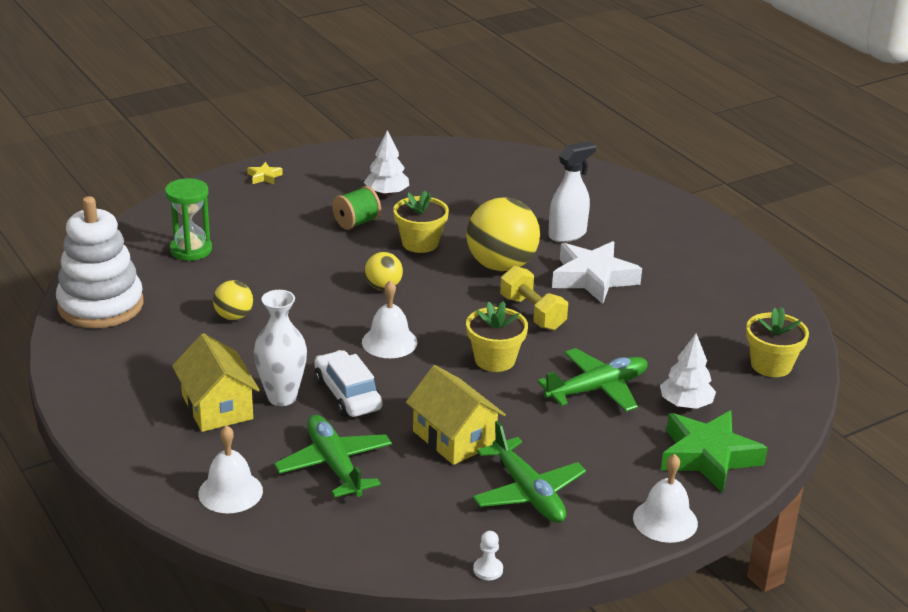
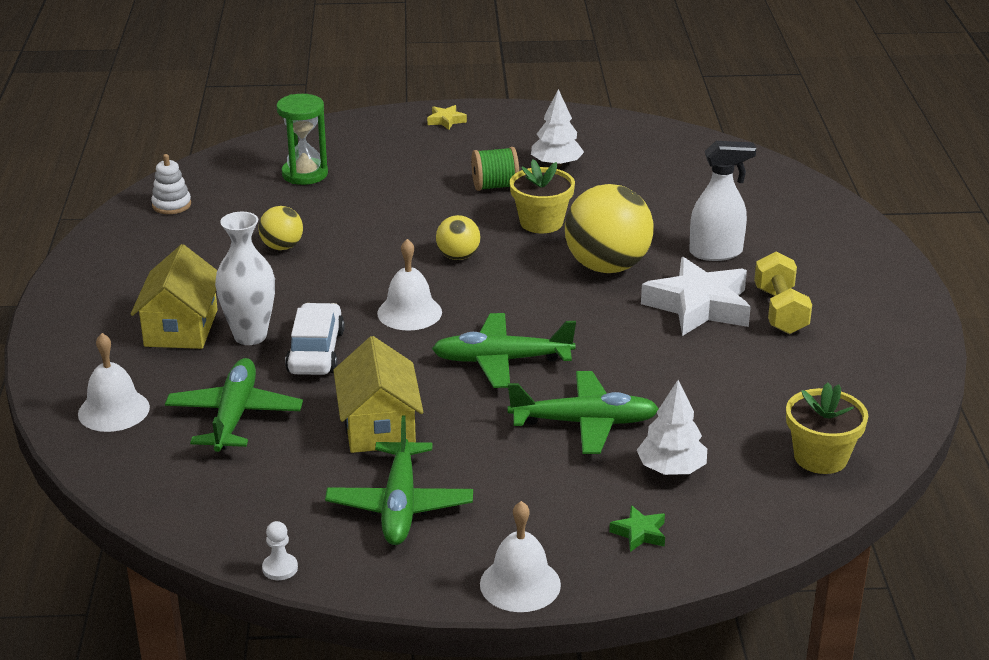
camera: 30 degrees right, 0 degrees up
white stacking toy [56,196,144,328] -> white stacking toy [151,154,191,214], size x0.43
yellow flower pot [466,301,528,372] -> green plane [432,313,576,388]
yellow dumbbell [500,266,568,330] -> yellow dumbbell moved to [754,252,812,334]
green star [661,411,768,493] -> green star [609,505,665,552], size x0.43

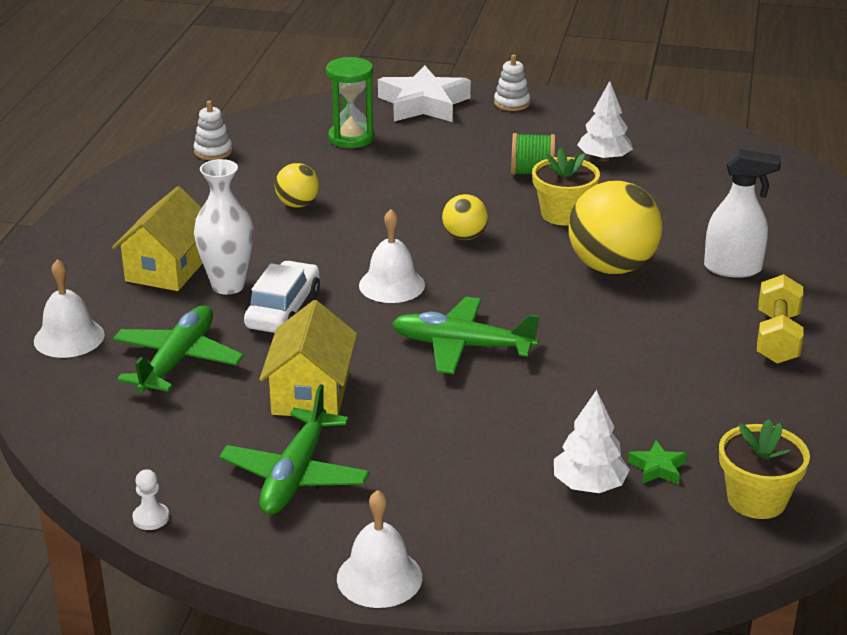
camera: 15 degrees right, 0 degrees up
yellow star [427,105,467,130] -> white stacking toy [494,54,530,111]
green plane [508,371,659,454] -> none
green star [609,505,665,552] -> green star moved to [628,440,687,484]
white star [641,257,751,336] -> white star moved to [378,65,471,122]

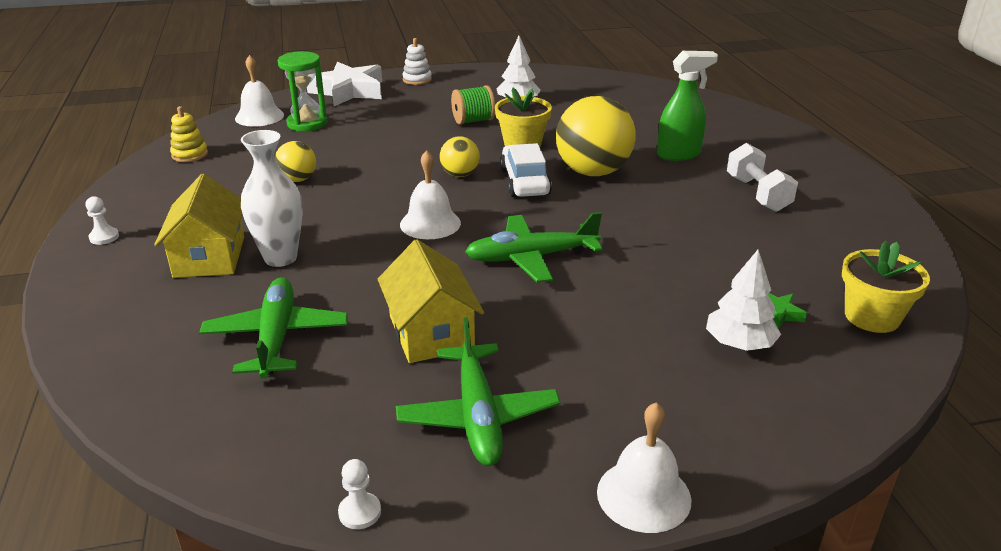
camera: 25 degrees left, 0 degrees up
white bell [34,259,105,358] -> white bell moved to [235,55,284,127]
white stacking toy [194,101,232,160] -> yellow stacking toy [170,106,208,162]
white car [244,261,320,333] -> white car moved to [500,143,552,197]
white spray bottle [704,149,781,278] -> green spray bottle [657,51,718,161]
yellow dumbbell [757,274,804,364] -> white dumbbell [727,143,798,212]
none -> white pawn [86,196,119,245]

